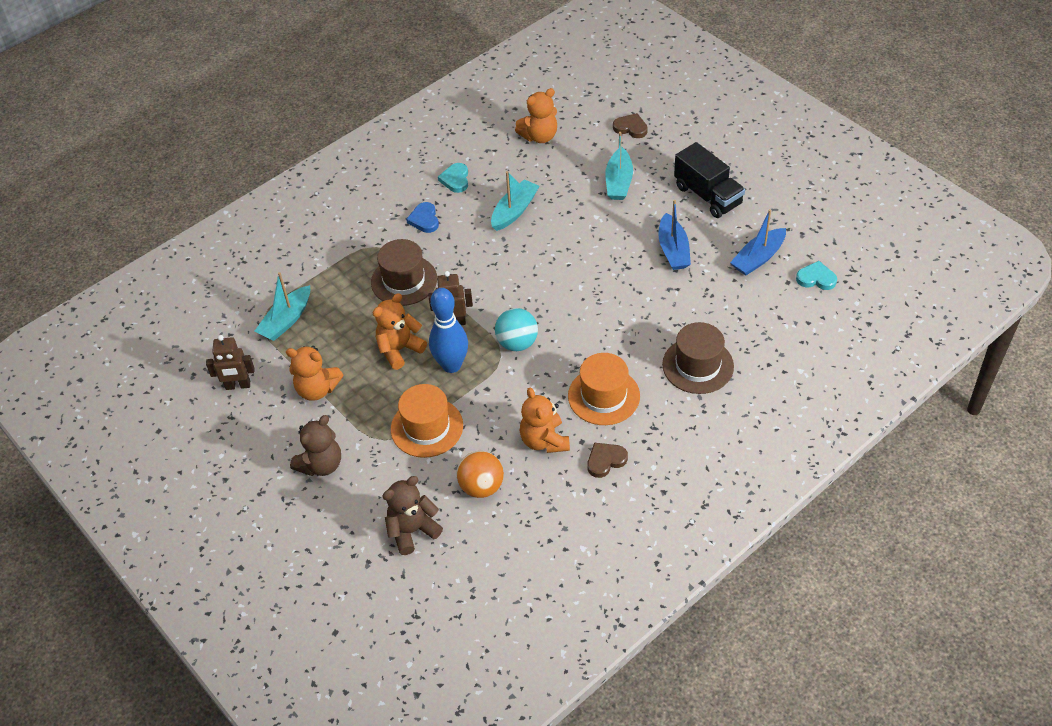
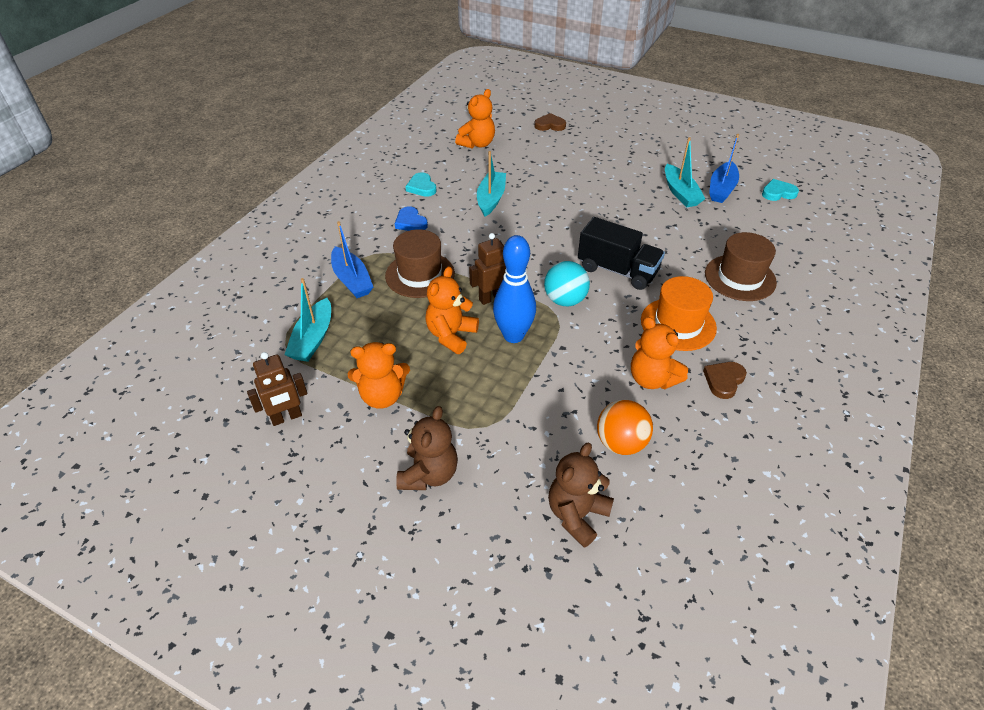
camera: 25 degrees left, 5 degrees down
orange hat [391,384,463,458] -> none
turquoise boat [605,132,633,200] -> turquoise boat moved to [665,137,705,207]
blue boat [658,200,691,270] -> blue boat moved to [331,221,373,298]
black truck [674,142,745,218] -> black truck moved to [578,217,665,290]

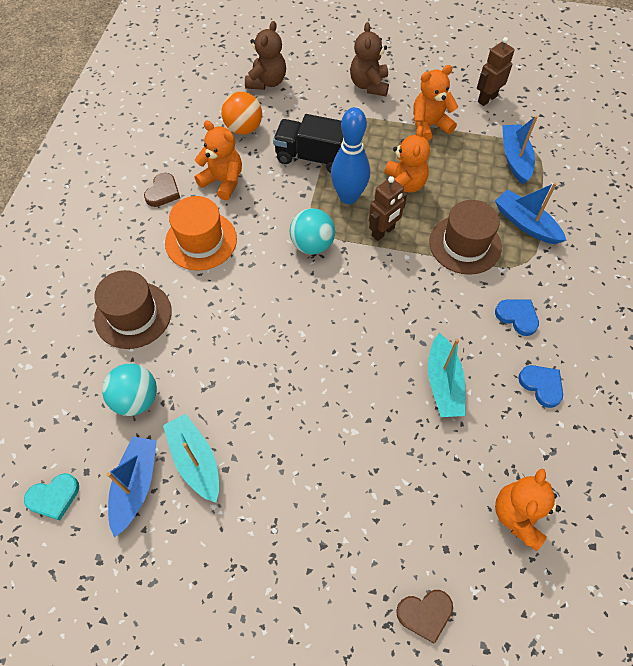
camera: 165 degrees right, 15 degrees up
turquoise boat [284,278,331,362] -> blue boat [502,115,538,184]
turquoise heart [405,172,437,197] -> blue heart [518,365,563,408]
black truck [578,217,665,290] -> black truck moved to [273,114,344,173]
none -> turquoise ball [102,364,157,416]

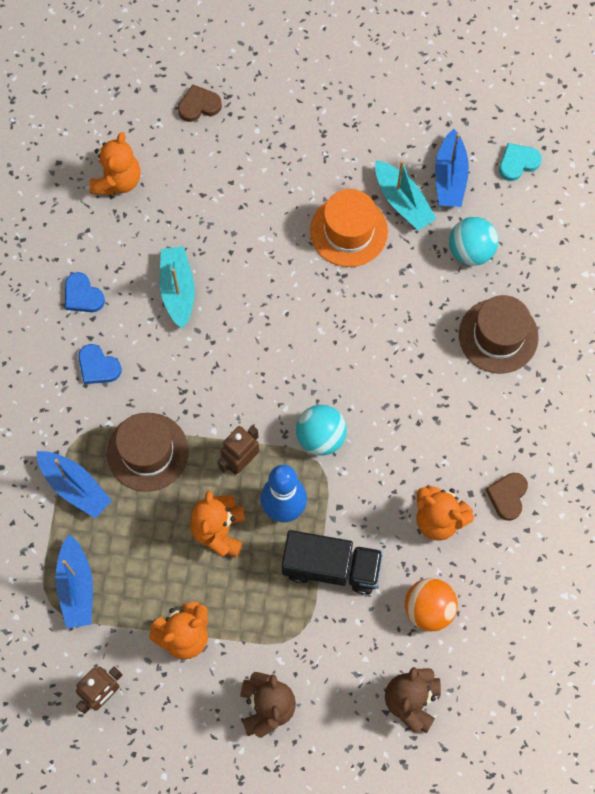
camera: 175 degrees right, 10 degrees up
orange hat [165,196,237,270] -> orange hat moved to [310,189,388,267]

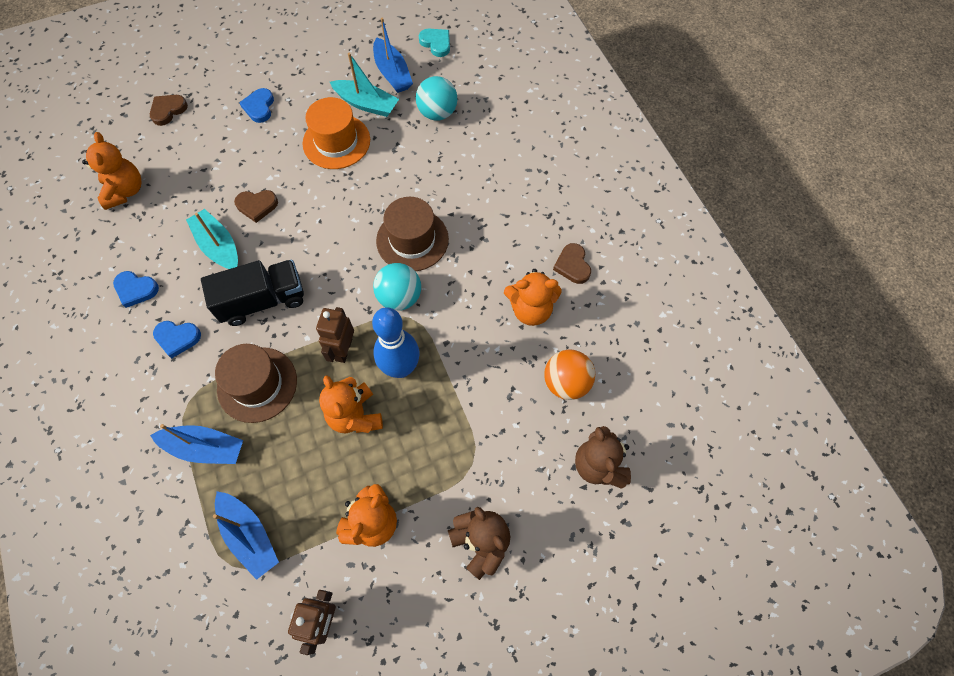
camera: 30 degrees left, 5 degrees down
black truck [282,530,383,595] -> black truck moved to [201,260,304,326]
brown hat [459,295,539,374] -> brown hat moved to [376,197,449,271]
turquoise heart [499,143,542,181] -> turquoise heart turned 105 degrees clockwise [419,29,450,57]
none -> brown heart [234,190,278,223]
none -> blue heart [239,88,274,123]

